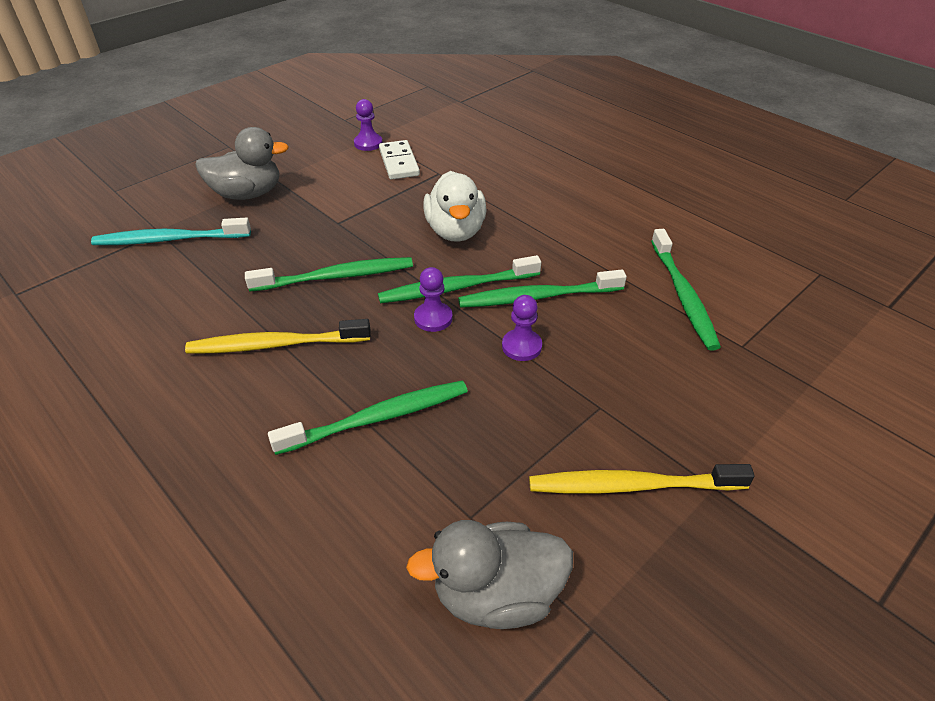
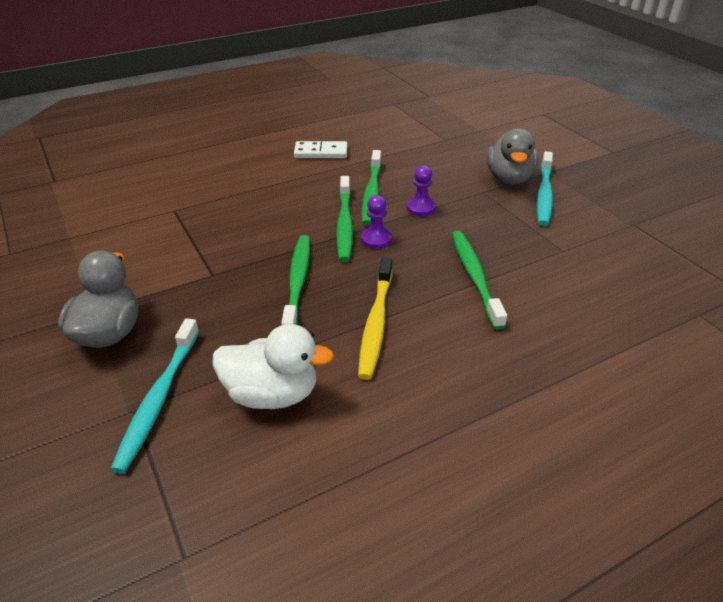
camera: 75 degrees left, 5 degrees down
purple pawn [354,99,383,151] -> none
white domino [379,140,420,180] -> white domino moved to [294,141,347,158]
grey duck [406,520,573,629] -> grey duck moved to [486,128,538,185]
white duck [423,171,487,242] -> white duck moved to [213,324,334,409]
yellow toothbrush [529,464,755,494] -> turquoise toothbrush [537,151,553,226]
green toothbrush [651,229,721,351] -> none

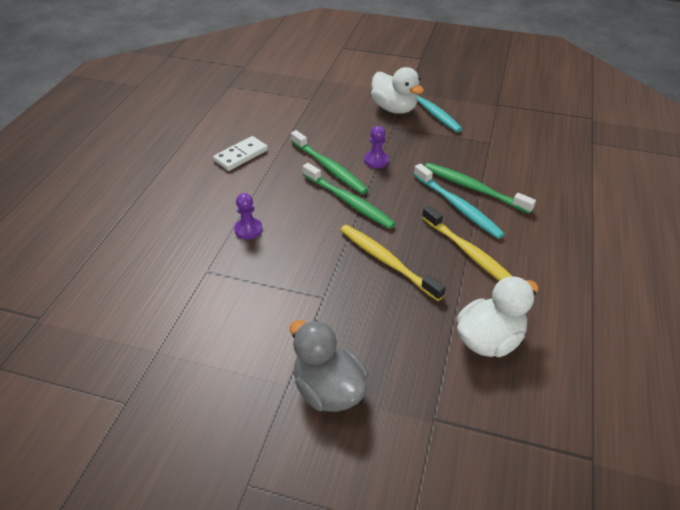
camera: 45 degrees left, 5 degrees up
turquoise toothbrush [110,318,199,474] -> turquoise toothbrush moved to [414,163,505,239]
green toothbrush [281,235,310,325] -> yellow toothbrush [340,225,446,301]
purple pawn [361,195,392,249] -> purple pawn moved to [234,193,263,240]
grey duck [486,128,538,185] -> white duck [371,67,424,114]

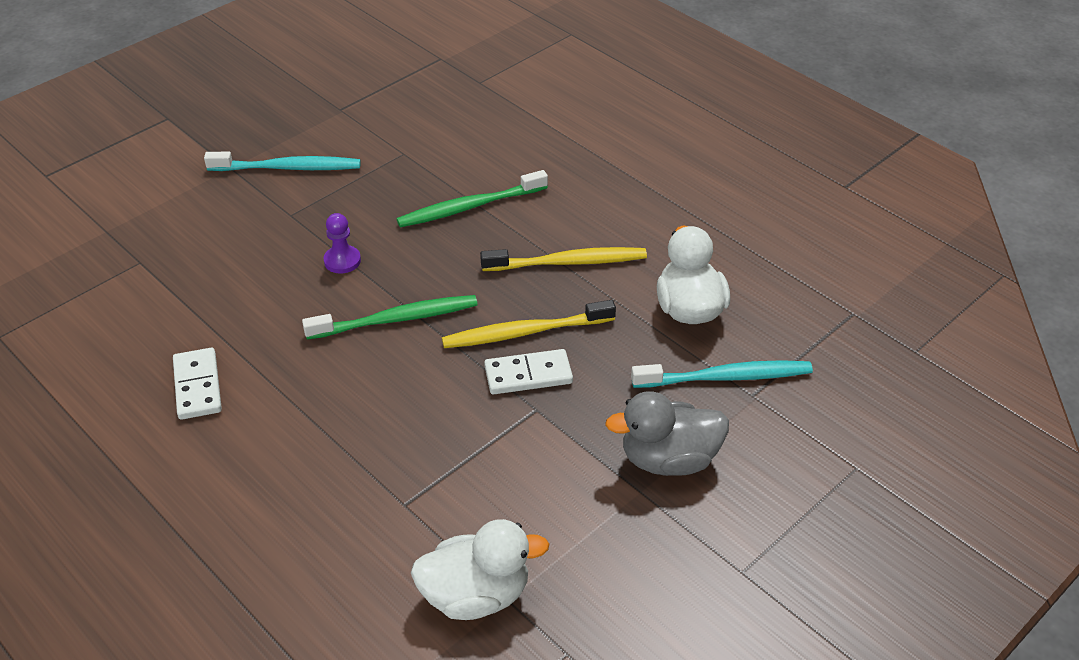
camera: 60 degrees left, 0 degrees up
purple pawn [234,193,263,240] -> none
green toothbrush [291,130,368,194] -> none
white duck [371,67,424,114] -> white duck moved to [411,519,549,620]
turquoise toothbrush [414,163,505,239] -> turquoise toothbrush moved to [631,360,813,388]
none -> white domino [484,349,573,394]

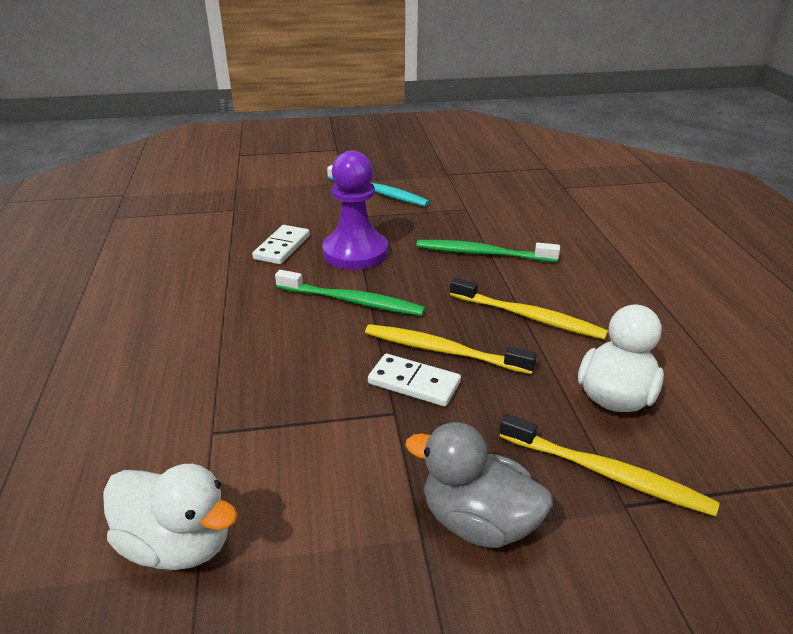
camera: 35 degrees right, 10 degrees down
white domino [173,348,222,420] -> white domino moved to [252,225,310,264]
purple pawn [324,213,361,274] -> purple pawn [323,150,388,270], size x2.11
turquoise toothbrush [631,360,813,388] -> yellow toothbrush [500,414,719,517]

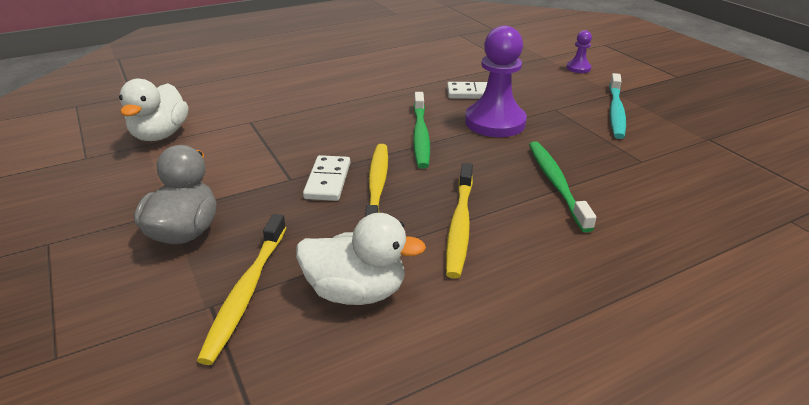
camera: 70 degrees right, 0 degrees up
none -> purple pawn [566,30,592,73]

